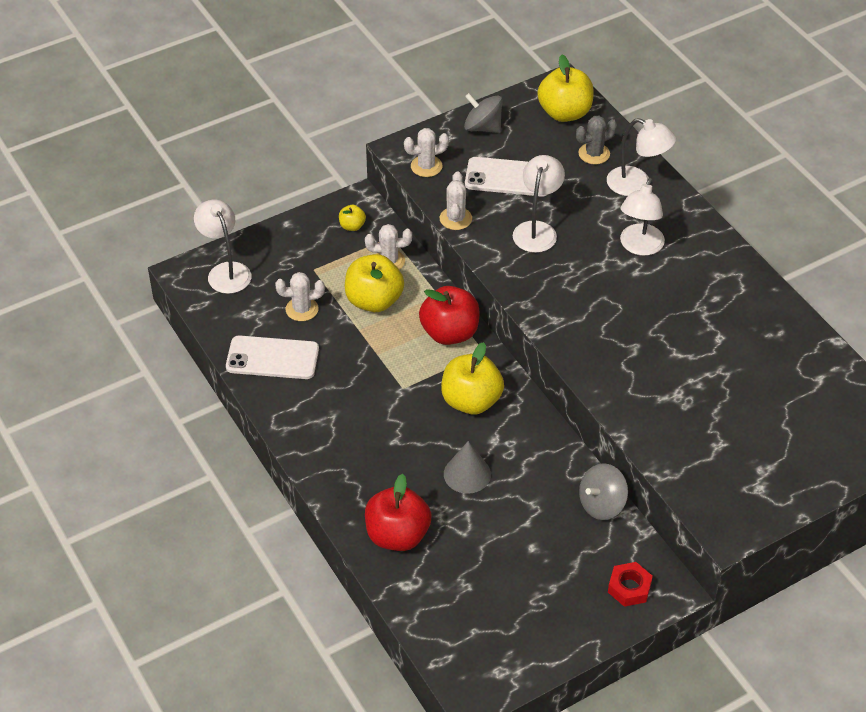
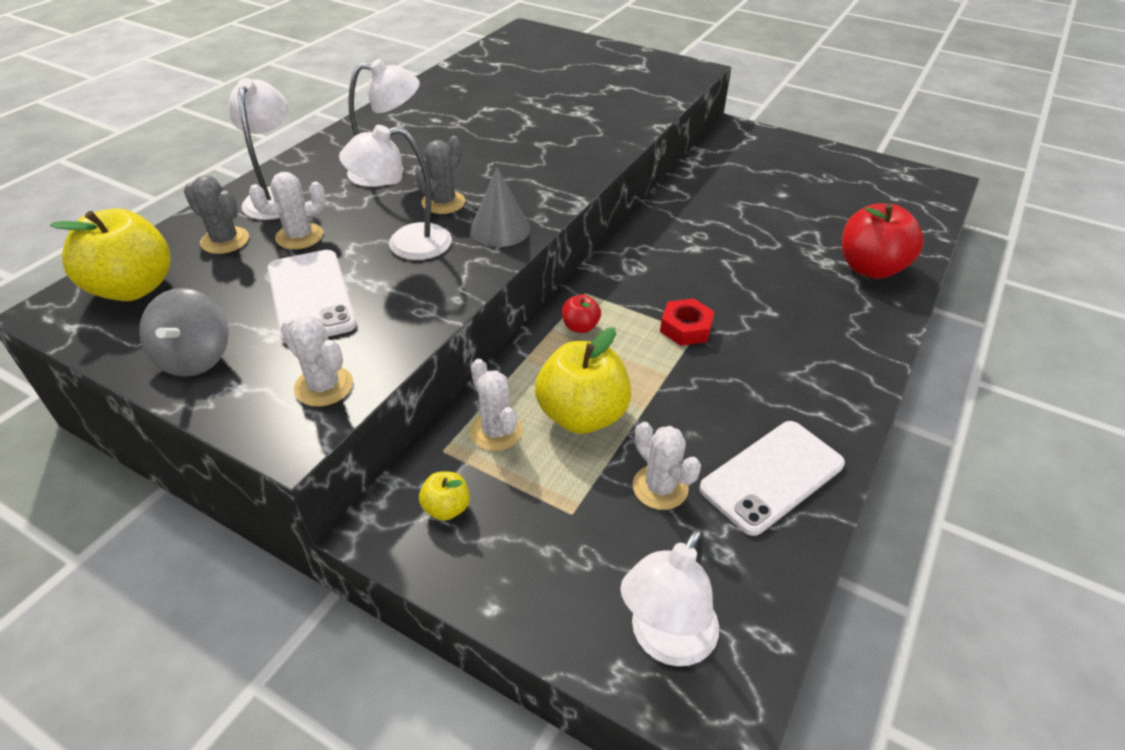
camera: 120 degrees left, 5 degrees down
white phone [226,335,319,379] -> white phone turned 75 degrees clockwise [699,421,845,536]
red apple [419,286,480,345] -> red apple [562,294,601,333], size x0.48
white cactus [440,171,472,230] -> white cactus moved to [249,172,326,249]
yellow apple [441,342,504,414] -> none
grey cone [444,441,491,494] -> grey cone moved to [470,167,530,247]
grey spinning top [579,463,628,520] -> none
red nut [608,562,653,607] -> red nut moved to [660,298,715,346]
none -> grey cactus [415,136,465,214]

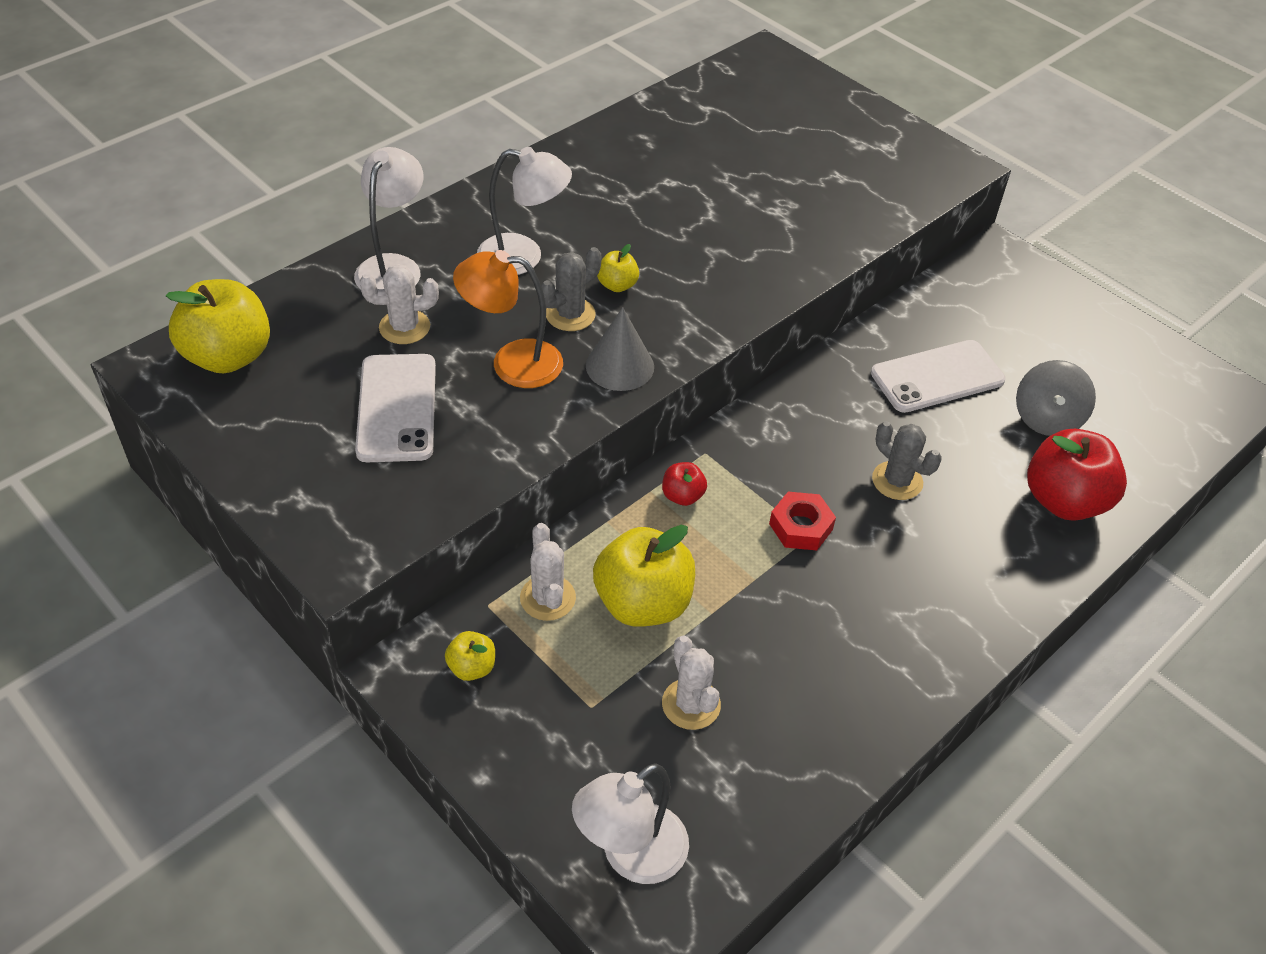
camera: 15 degrees right, 5 degrees up
grey spinning top [139,288,229,377] -> grey spinning top moved to [1016,360,1096,436]
grey cactus [184,175,249,254] -> grey cactus moved to [872,421,942,500]
white cactus [280,315,353,407] -> none
white lamp [339,125,452,260] -> orange lamp [453,250,563,388]
white phone [699,421,845,536] -> white phone moved to [871,340,1005,413]
none -> yellow apple [597,244,639,292]

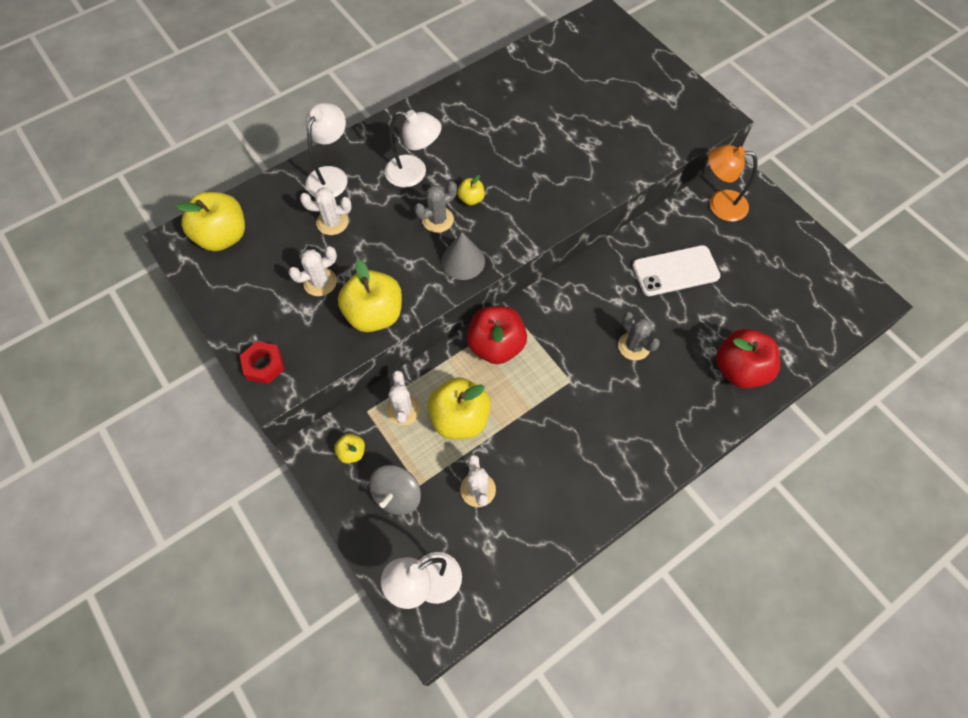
camera: 10 degrees right, 15 degrees up
white phone [355,354,436,462] -> white cactus [288,246,337,296]
orange lamp [453,250,563,388] -> orange lamp moved to [708,145,758,222]
red apple [662,462,707,506] -> red apple [467,306,527,364], size x2.10
red nut [769,492,836,550] -> red nut moved to [240,341,285,384]
grey spinning top [1016,360,1096,436] -> grey spinning top moved to [369,465,421,515]
none -> yellow apple [338,259,402,332]

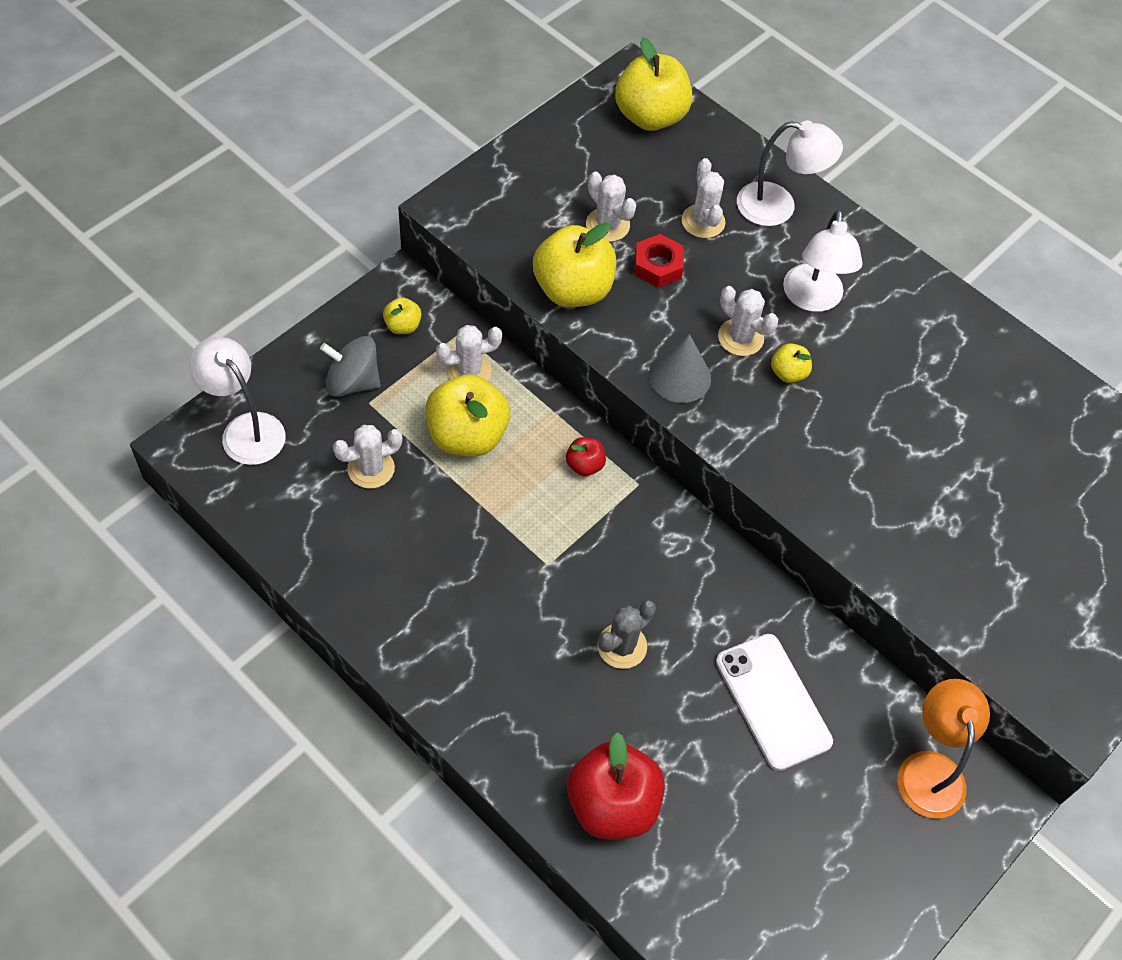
camera: 75 degrees right, 5 degrees down
red nut [240,341,285,384] -> red nut moved to [634,234,684,288]
grey cactus [414,181,457,233] -> white cactus [718,286,778,356]
red apple [467,306,527,364] -> red apple [566,437,606,476], size x0.48

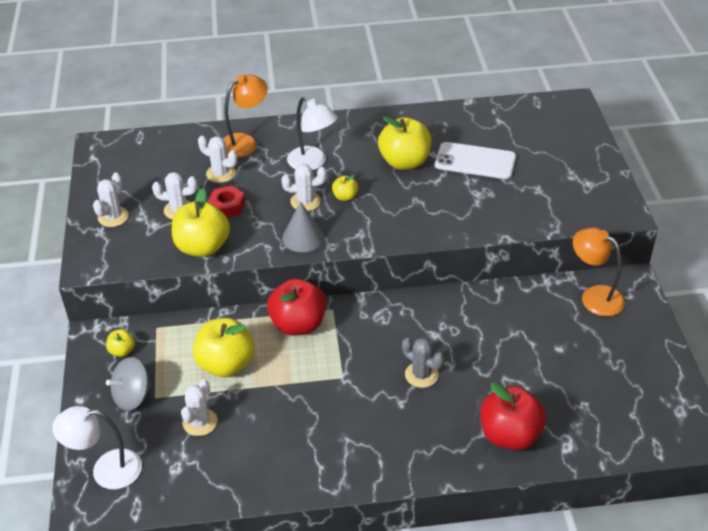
camera: 45 degrees left, 15 degrees down
white cactus [436,325,502,381] -> white cactus moved to [93,173,129,227]
red apple [566,437,606,476] -> red apple [267,278,326,336], size x2.10
grey cactus [597,600,656,669] -> grey cactus turned 45 degrees counterclockwise [402,338,444,388]
yellow apple [615,37,693,131] -> yellow apple moved to [378,116,431,170]
white phone [716,634,833,771] -> white phone moved to [435,142,516,179]
white lamp [737,120,843,226] -> orange lamp [223,74,268,157]

